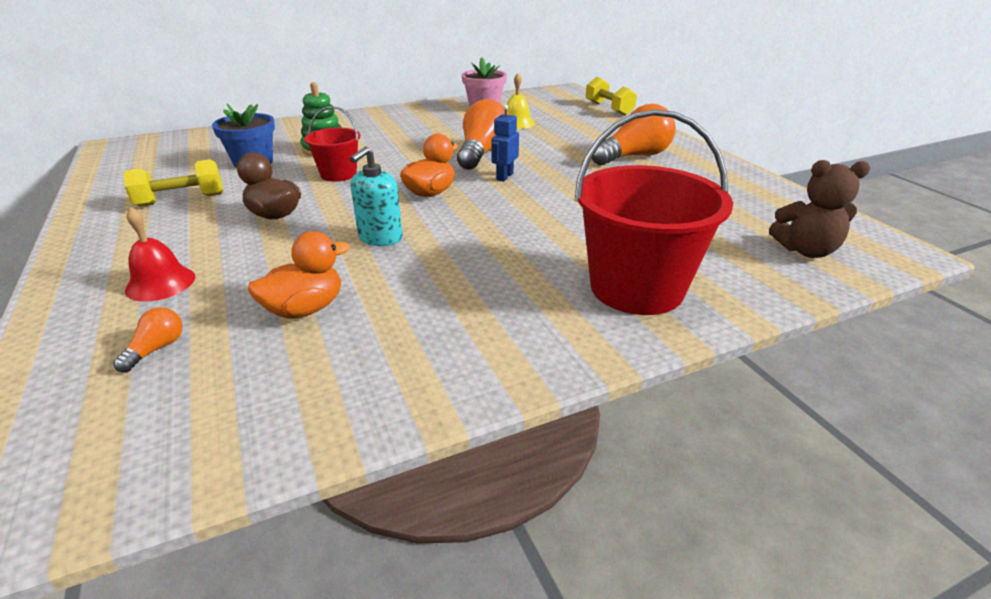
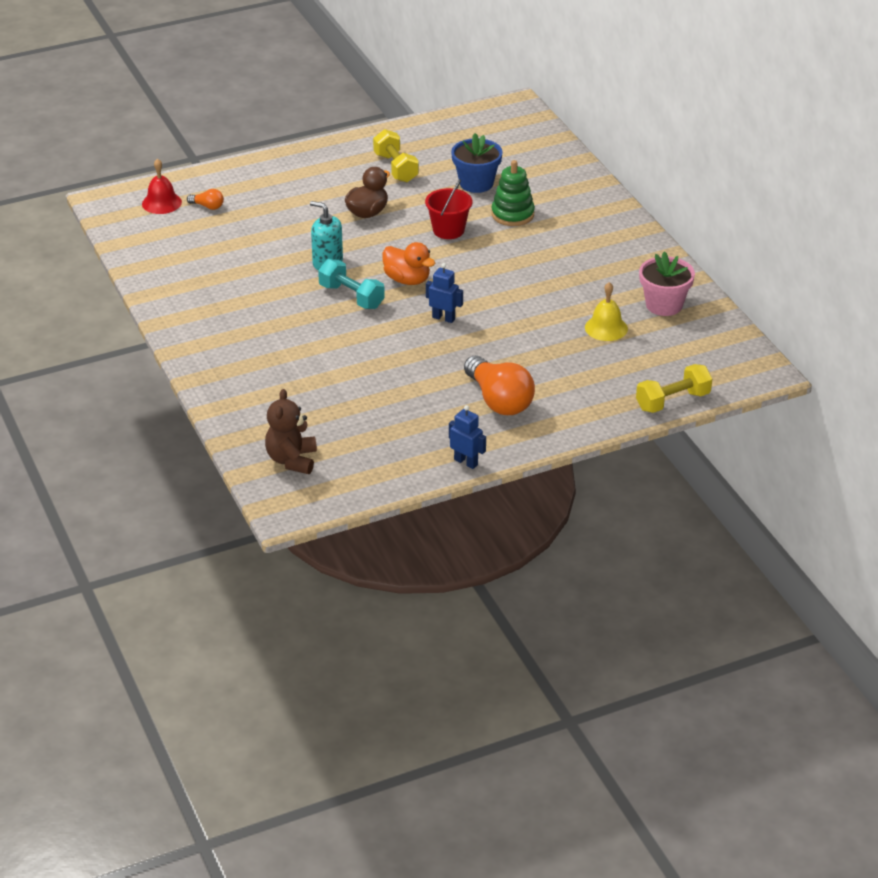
camera: 90 degrees right, 5 degrees up
red bell [125,207,195,302] -> red bell moved to [142,158,182,214]
orange duck [248,231,350,318] -> none
orange light bulb [457,99,509,170] -> none
red bucket [574,109,733,315] -> none
none -> turquoise dumbbell [318,259,385,309]
none -> blue robot [449,405,486,469]

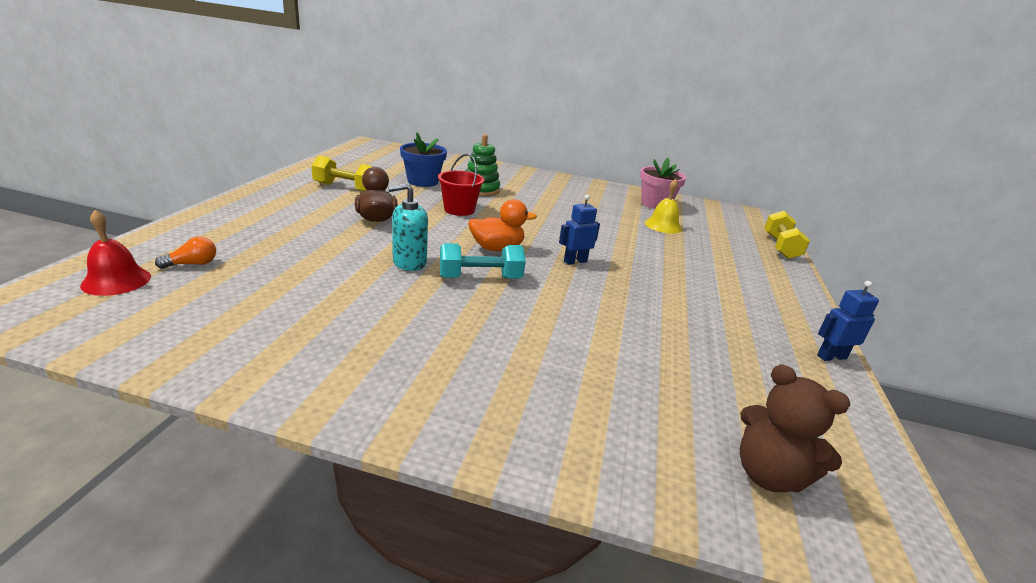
camera: 55 degrees left, 10 degrees down
orange light bulb [464,355,535,415] -> none

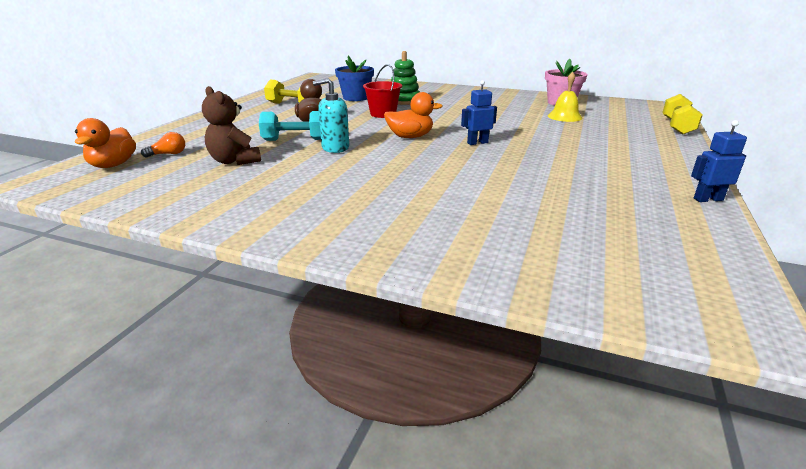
camera: 10 degrees right, 0 degrees up
red bell [80,210,151,296] -> orange duck [75,118,136,168]
turquoise dumbbell [440,243,526,279] -> turquoise dumbbell moved to [259,111,321,141]
brown teddy bear [740,364,850,493] -> brown teddy bear moved to [202,86,261,165]

